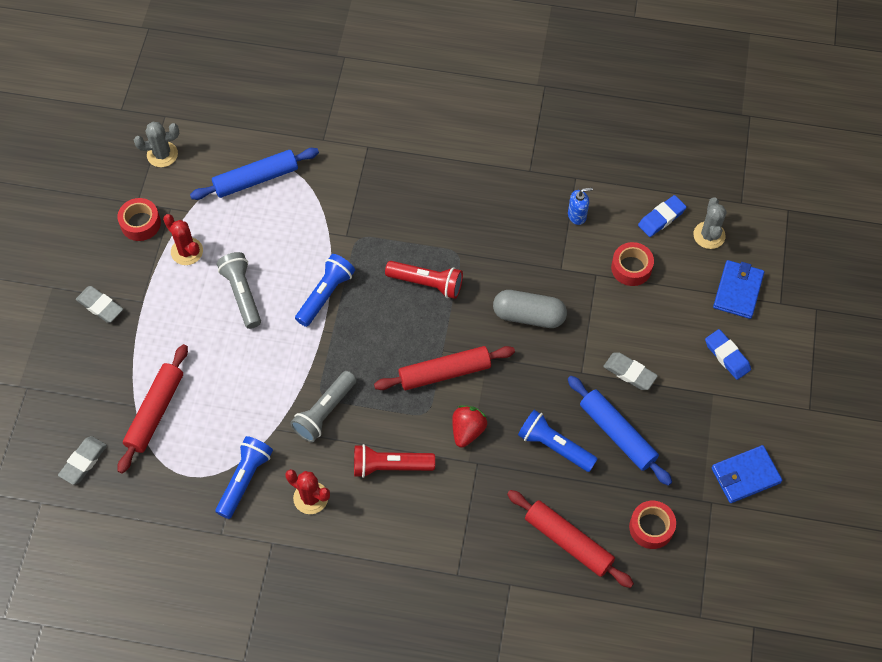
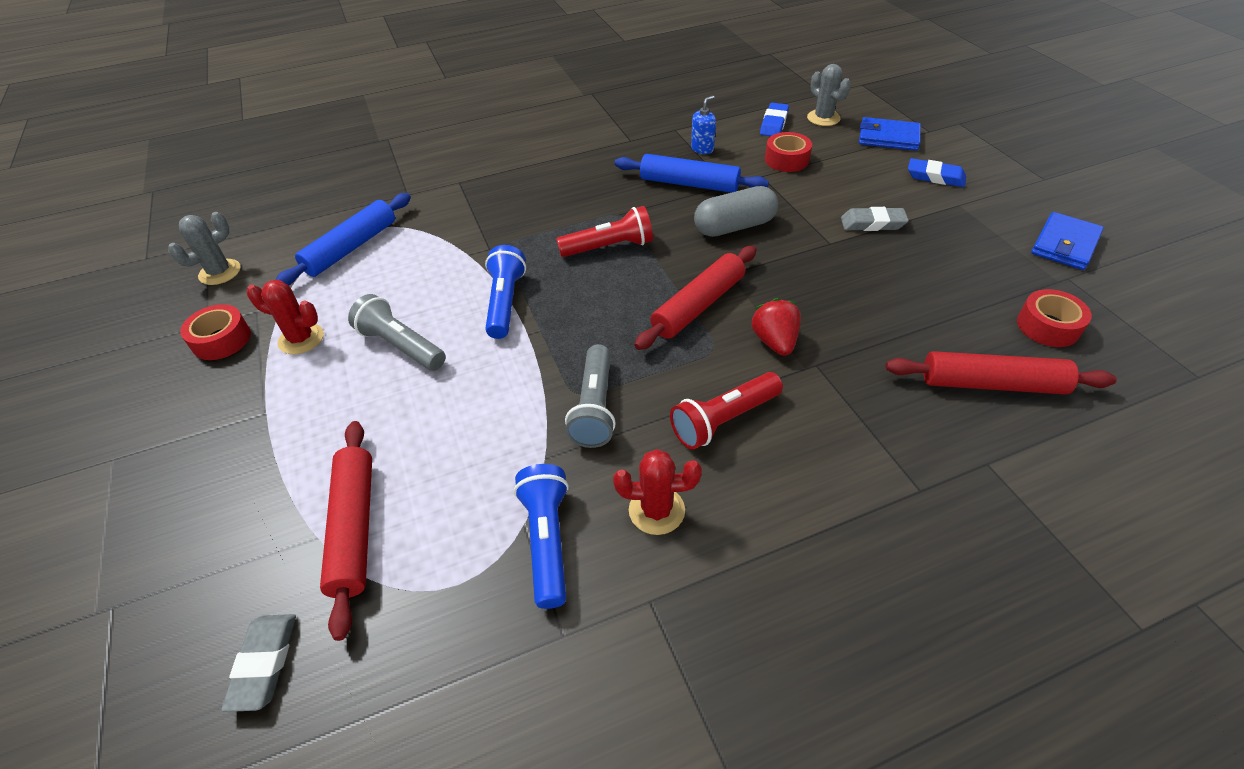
camera: 30 degrees left, 15 degrees down
grey eraser [76,286,123,323] -> none
blue flashlight [518,410,598,472] -> none
blue rolling pin [568,376,672,486] -> blue rolling pin moved to [615,154,769,193]
blue wallet [713,260,764,319] -> blue wallet turned 60 degrees counterclockwise [859,117,921,151]

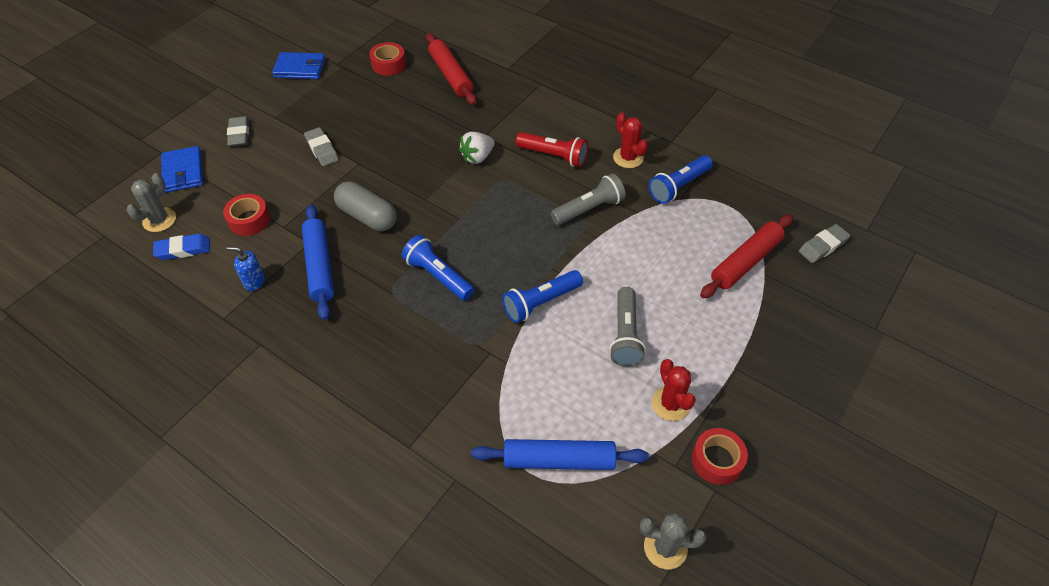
camera: 125 degrees left, 5 degrees up
red flashlight [556,206,653,257] -> blue flashlight [402,235,474,301]
red rolling pin [634,246,757,350] -> none
red strawberry [751,298,801,356] -> white strawberry [459,132,494,164]
blue eraser [908,158,966,187] -> grey eraser [227,116,249,147]

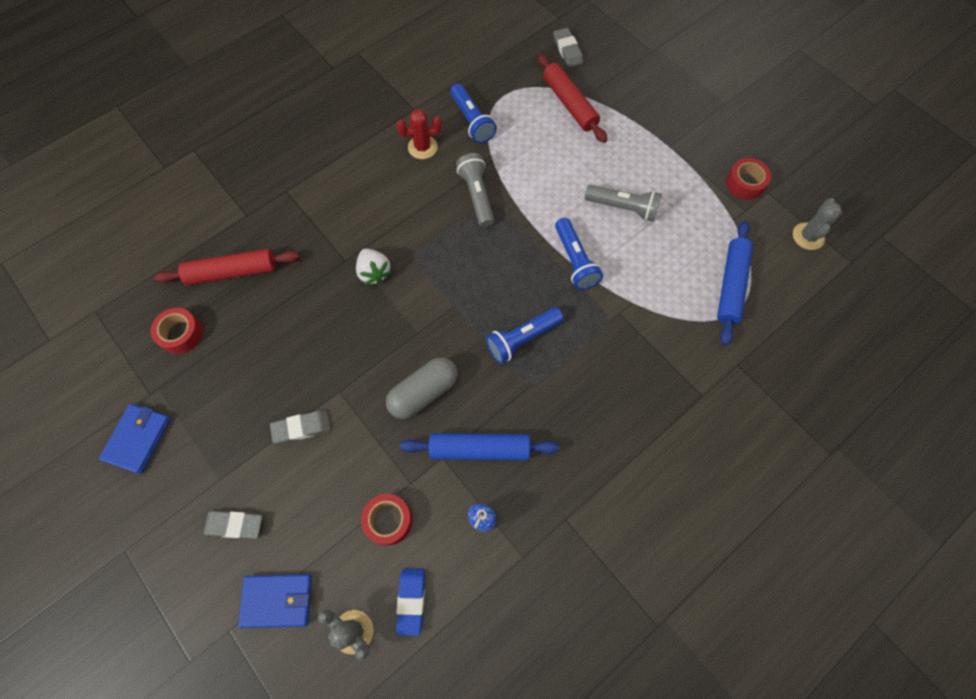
camera: 75 degrees left, 15 degrees up
red flashlight [515,132,588,167] -> none
red cactus [652,359,696,421] -> none

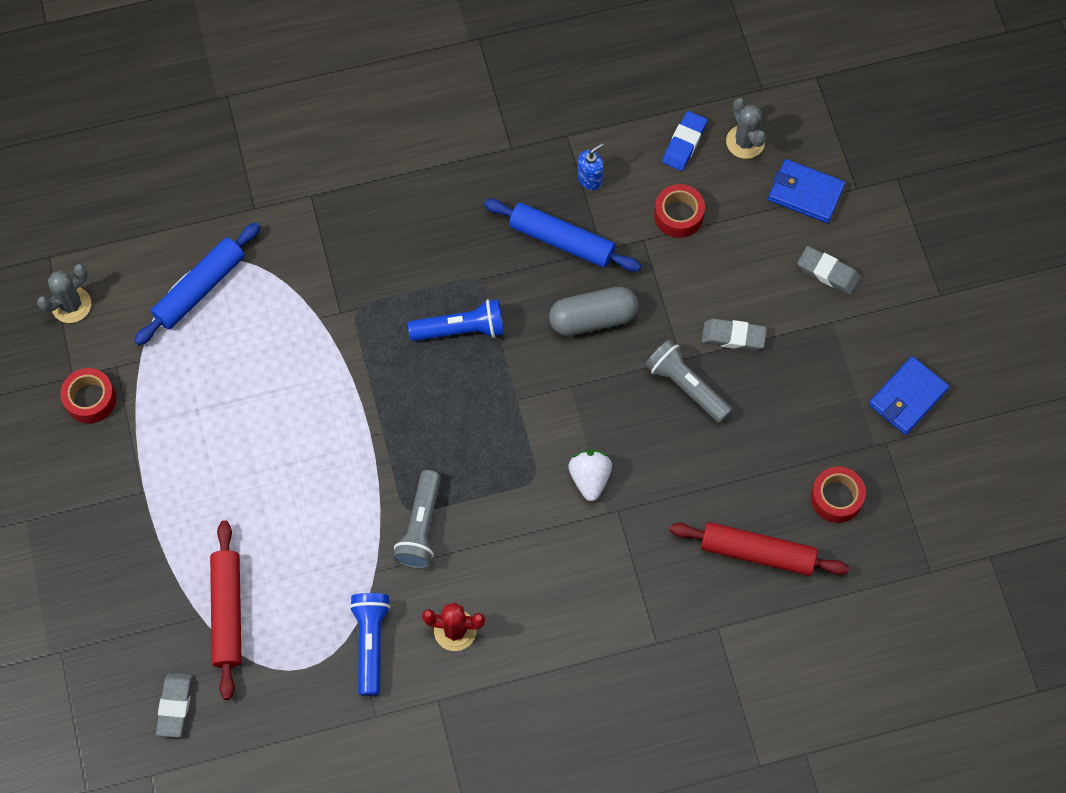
camera: 155 degrees left, 0 degrees up
blue flashlight [555,218,603,290] -> none
grey flashlight [585,185,662,222] -> grey flashlight moved to [645,339,732,423]

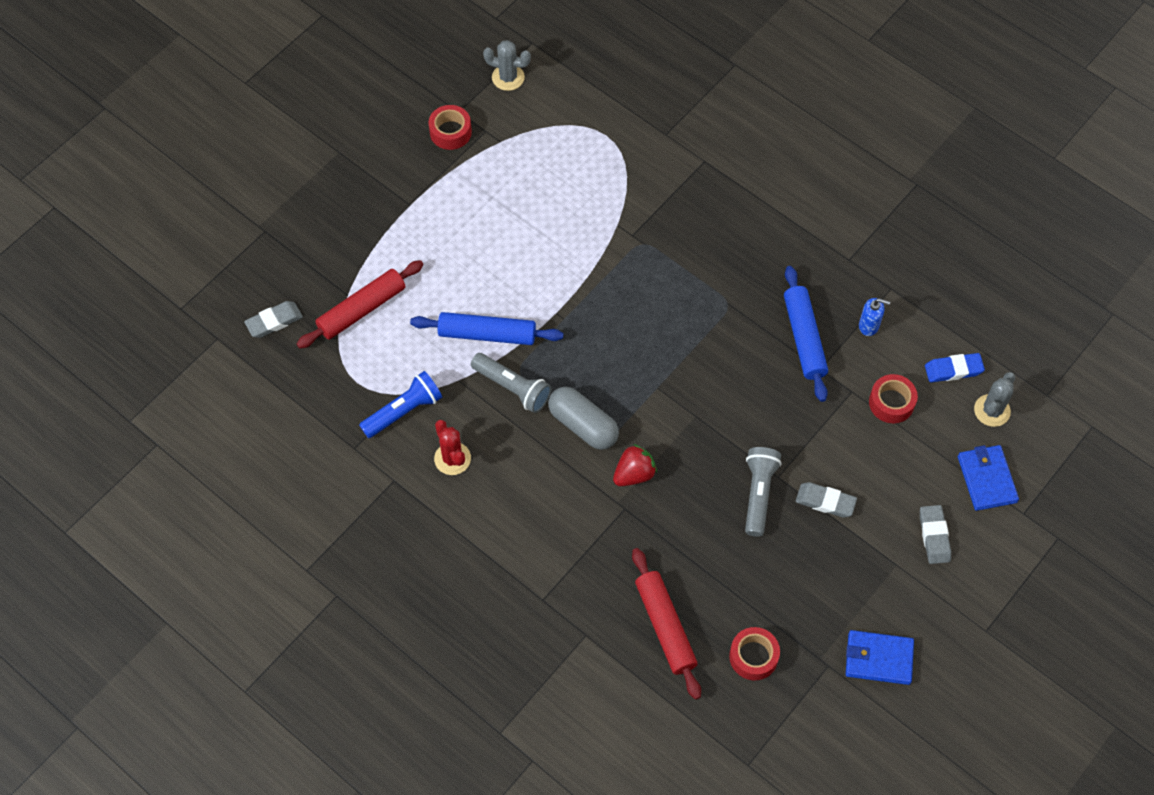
camera: 55 degrees right, 5 degrees down
blue rolling pin [134,223,260,345] -> blue rolling pin moved to [410,312,563,345]
grey flashlight [393,470,441,569] -> grey flashlight turned 120 degrees counterclockwise [471,353,552,413]
blue flashlight [408,299,504,341] -> none
grey capsule [549,287,638,336] -> grey capsule moved to [548,386,619,450]
white strawberry [568,450,612,501] -> red strawberry [613,444,657,486]
grey eraser [702,319,767,350] -> grey eraser turned 45 degrees counterclockwise [796,482,857,517]

